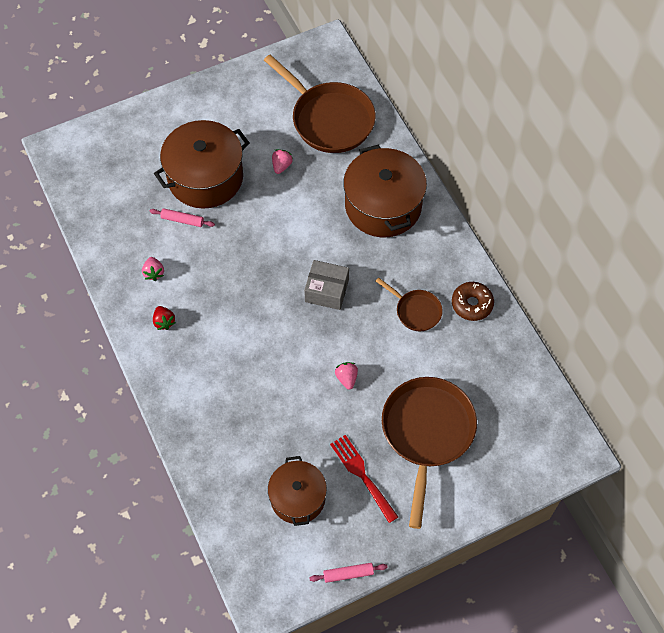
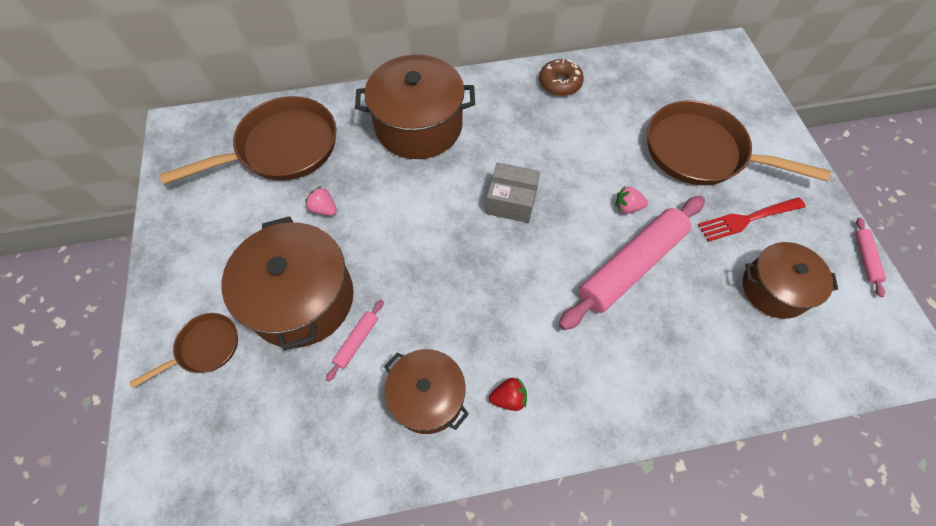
camera: 75 degrees left, 0 degrees up
pink strawberry [142,257,164,281] -> brown pot [384,349,469,434]
grey box [304,260,349,310] -> grey box turned 75 degrees clockwise [486,162,540,223]
brown pan [376,277,443,331] -> brown pan moved to [129,313,238,388]
none -> pink rolling pin [559,196,705,330]

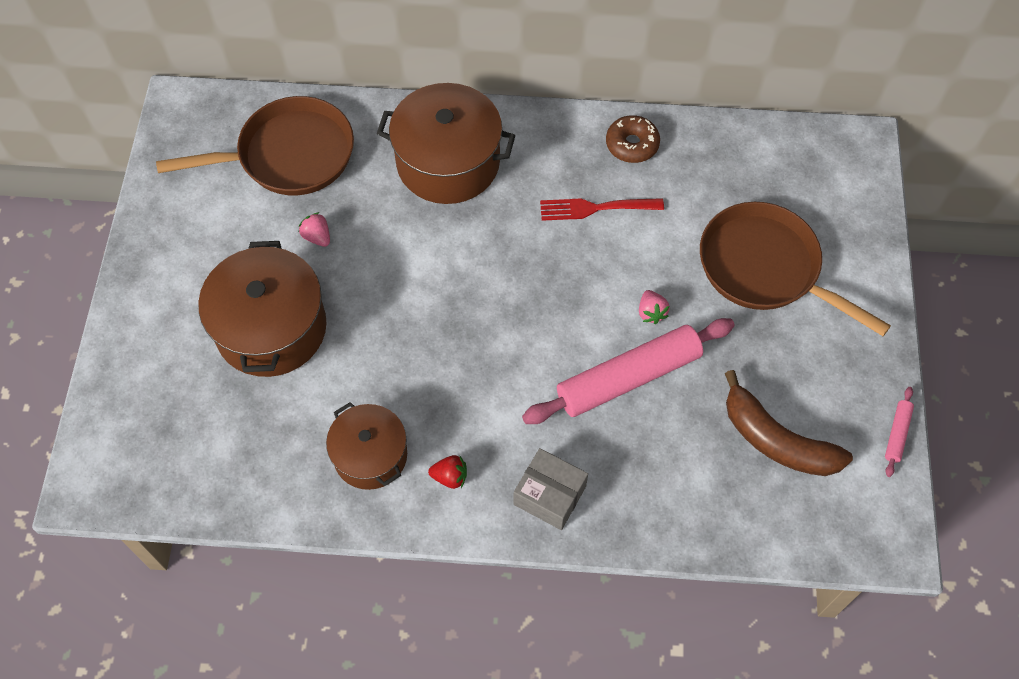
camera: 15 degrees right, 0 degrees up
brown pan [129,313,238,388] -> none
pink rolling pin [326,300,384,382] -> none
grey box [486,162,540,223] -> grey box moved to [514,448,588,530]
pink strawberry [615,186,648,214] -> pink strawberry turned 120 degrees counterclockwise [639,290,670,324]
red fork [698,197,805,242] -> red fork moved to [540,198,664,221]
brown pot [743,242,838,319] -> brown banana [725,370,853,476]

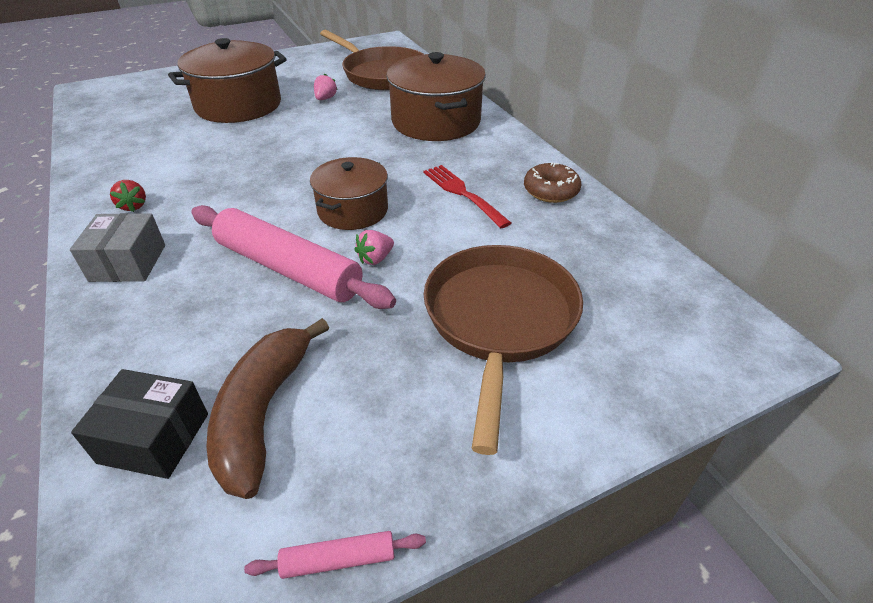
camera: 60 degrees right, 20 degrees down
brown pot [326,402,407,490] -> brown pot moved to [310,157,388,230]
none -> black box [71,369,208,479]

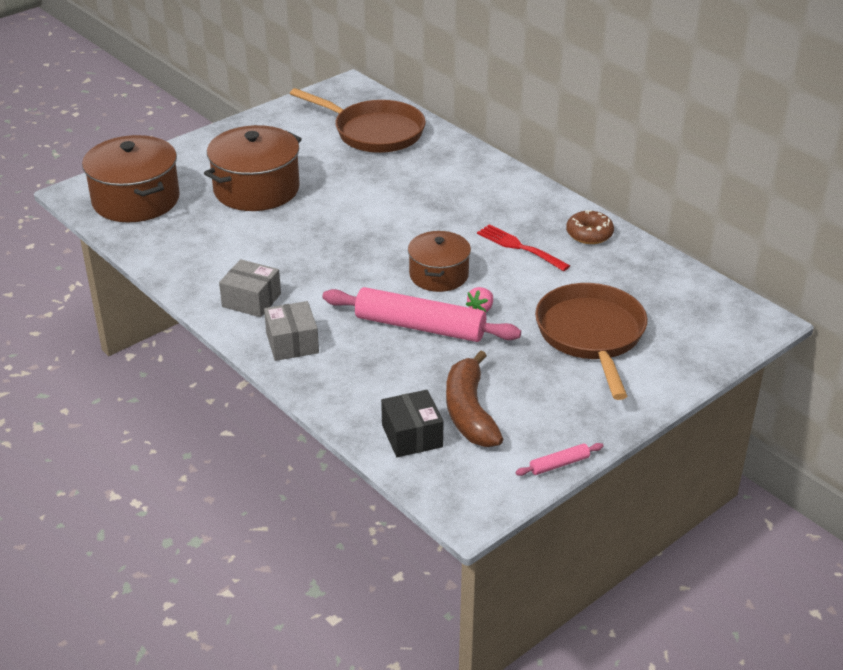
camera: 15 degrees left, 5 degrees down
black box [71,369,208,479] -> black box turned 75 degrees clockwise [381,390,443,457]
red strawberry [110,180,146,212] -> grey box [219,259,281,317]
pink strawberry [314,73,338,100] -> none
brown pot [386,52,486,141] -> brown pot moved to [82,135,180,222]

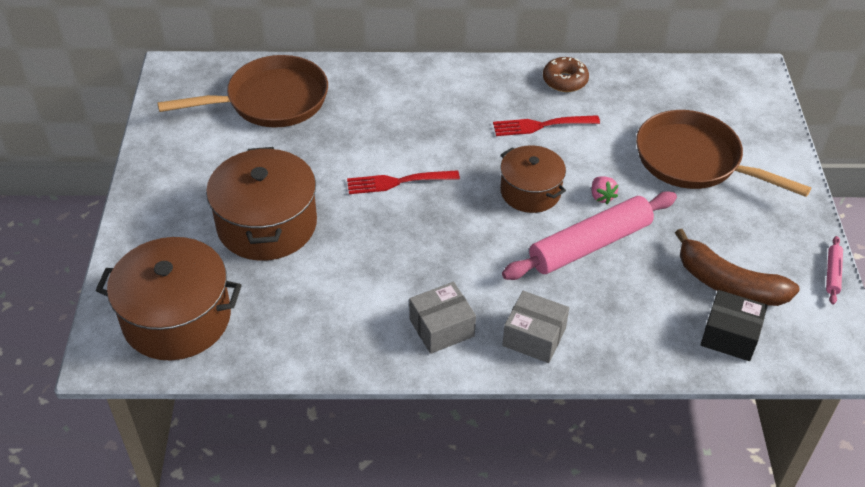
camera: 50 degrees left, 10 degrees up
none -> red fork [347,170,460,194]

